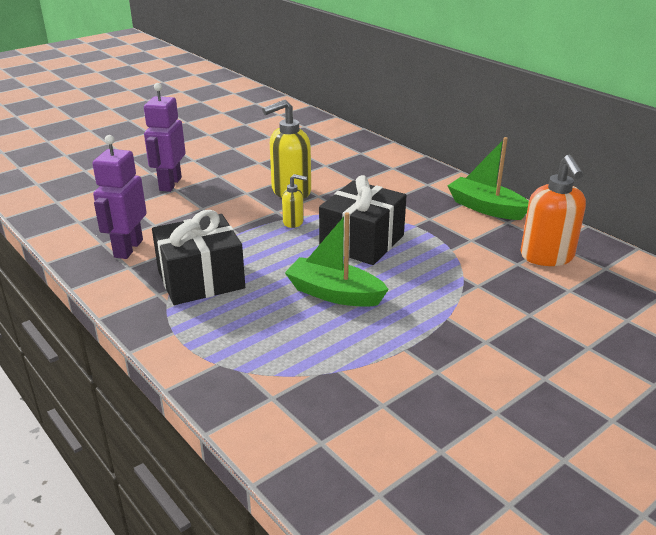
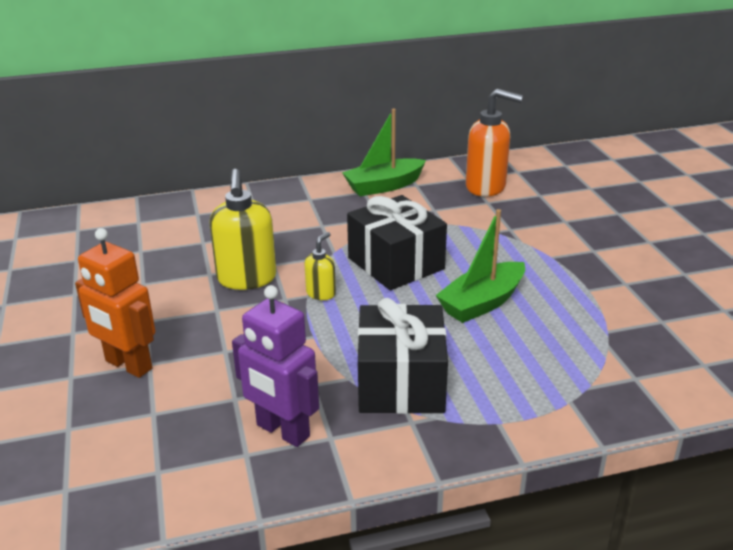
camera: 65 degrees left, 0 degrees up
purple robot [144,83,185,192] -> orange robot [75,228,155,378]

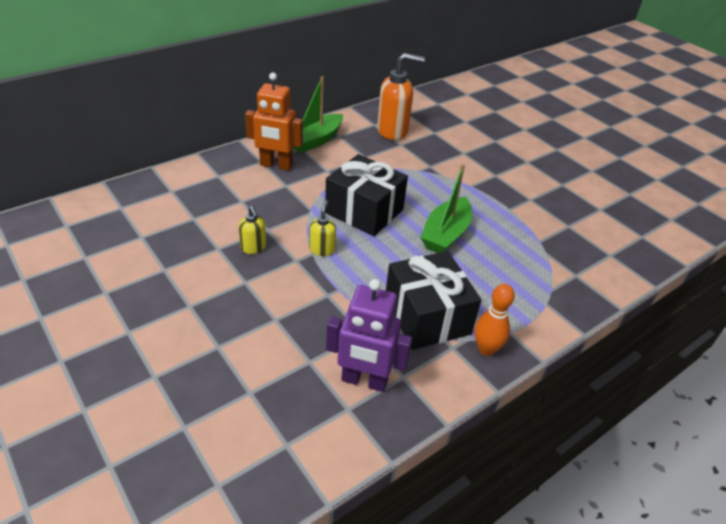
camera: 25 degrees left, 10 degrees up
orange robot [75,228,155,378] -> orange robot moved to [245,73,303,171]
yellow soap dispenser [209,169,276,290] -> yellow soap dispenser [239,206,266,254], size x0.51
none -> orange bowling pin [475,284,515,356]

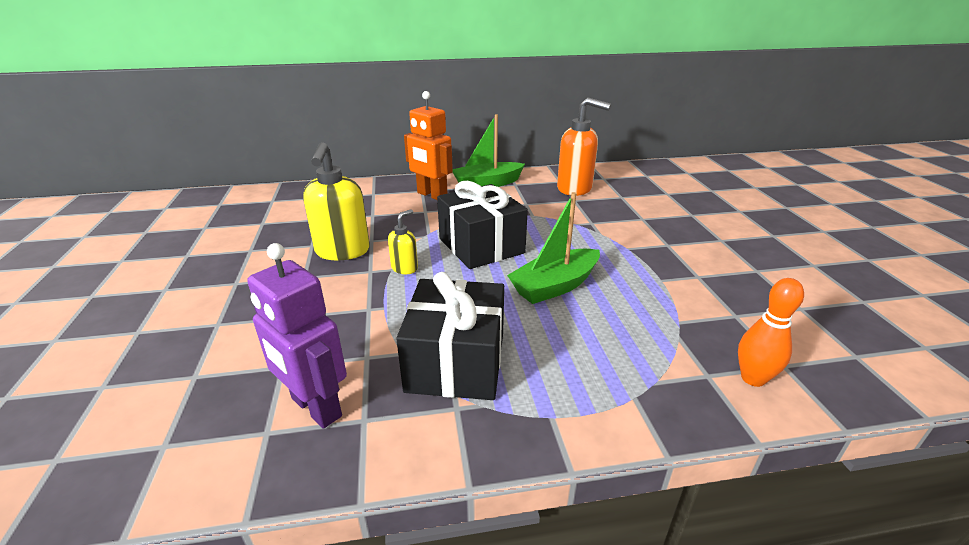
camera: 30 degrees right, 10 degrees down
yellow soap dispenser [239,206,266,254] -> yellow soap dispenser [303,142,370,260], size x1.95
orange bowling pin [475,284,515,356] -> orange bowling pin moved to [738,278,804,387]

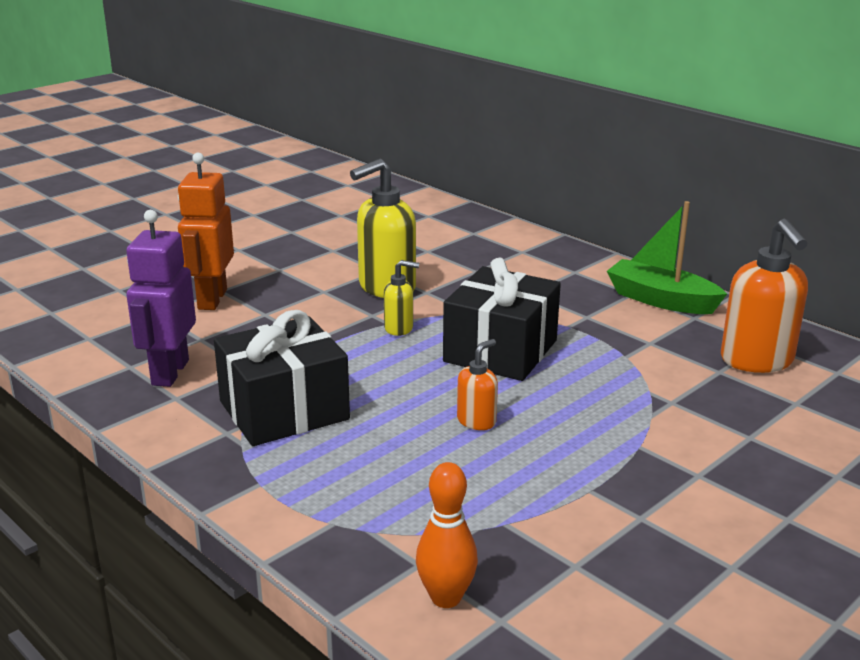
camera: 55 degrees right, 5 degrees down
orange robot [404,91,453,200] -> orange robot moved to [178,153,234,310]
green boat [507,192,600,304] -> orange soap dispenser [457,339,498,430]

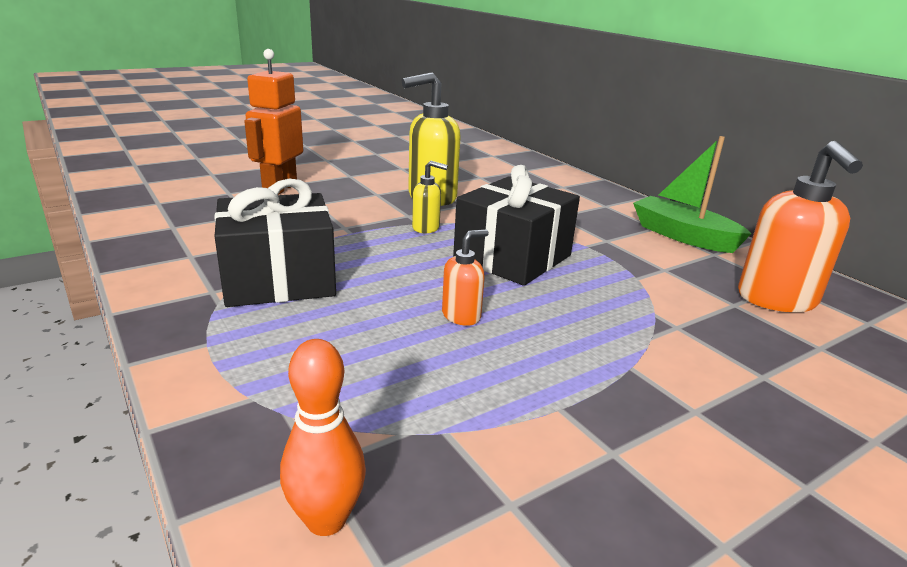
camera: 10 degrees right, 0 degrees up
purple robot [126,210,196,387] -> none

